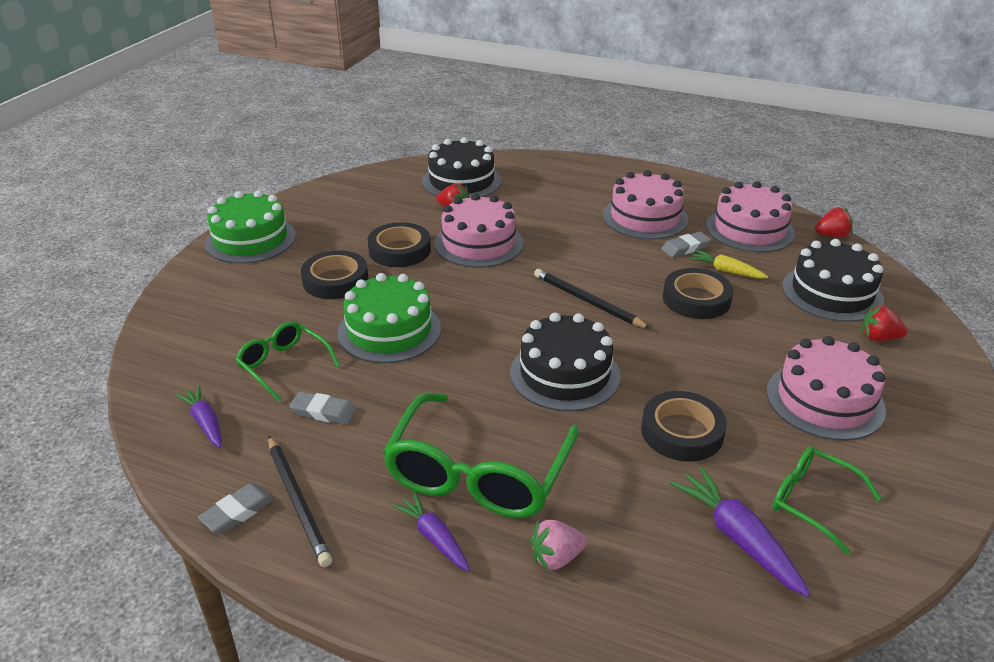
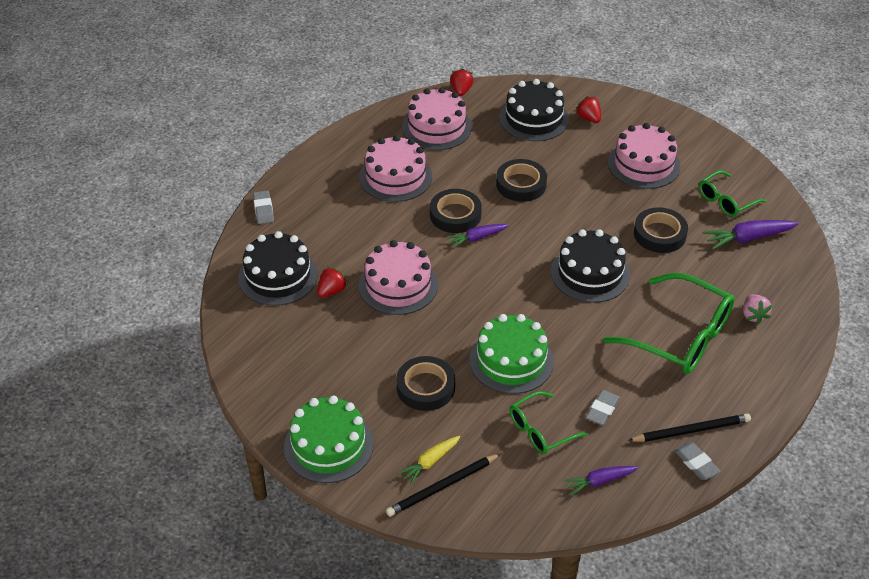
camera: 75 degrees left, 10 degrees up
black tape [368,222,431,267] -> black tape moved to [430,189,482,233]
purple carrot [391,491,470,572] -> purple carrot moved to [447,224,509,248]
black pencil [534,269,651,329] -> black pencil moved to [386,453,501,517]
grey eraser [661,232,711,258] -> grey eraser moved to [253,190,274,224]
yellow carrot [689,250,768,279] -> yellow carrot moved to [398,436,460,485]
red strawberry [861,305,907,341] -> red strawberry turned 120 degrees clockwise [575,96,601,123]

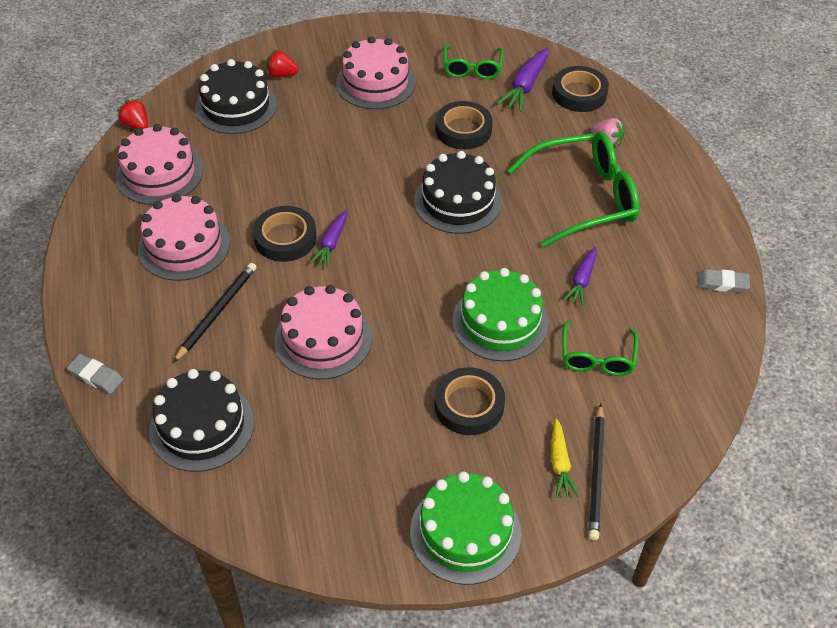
camera: 50 degrees left, 5 degrees up
red strawberry [317,266,348,297] -> none
black tape [496,159,547,202] -> black tape moved to [552,66,609,112]
purple carrot [564,466,639,496] -> purple carrot moved to [563,247,597,306]
grey eraser [586,390,620,425] -> none
black pencil [628,414,751,442] -> black pencil moved to [173,263,256,363]

